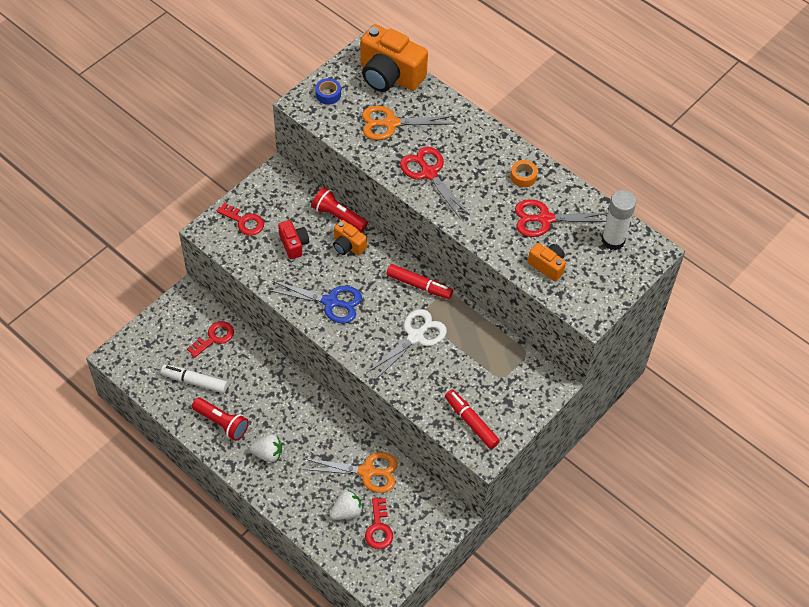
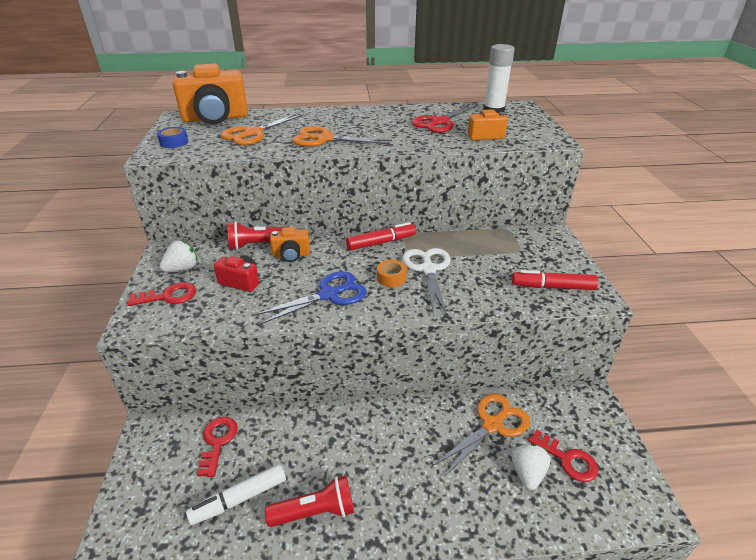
camera: 45 degrees left, 20 degrees down
white strawberry [250,434,282,462] -> white strawberry moved to [159,241,197,272]
red scissors [400,147,470,220] -> orange scissors [292,126,392,147]
orange tape [510,160,538,187] -> orange tape moved to [377,260,407,287]

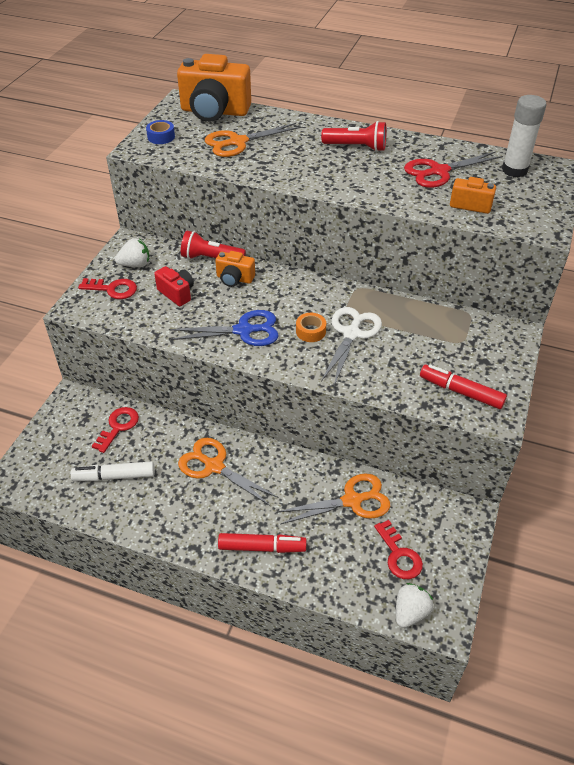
camera: 25 degrees right, 10 degrees up
red flashlight [265,475,354,527] -> red flashlight moved to [321,121,386,152]
orange scissors [292,126,392,147] -> orange scissors moved to [178,438,279,506]
red marker [346,222,416,251] -> red marker moved to [218,533,307,553]
white strawberry [512,444,550,490] -> white strawberry moved to [396,583,433,628]

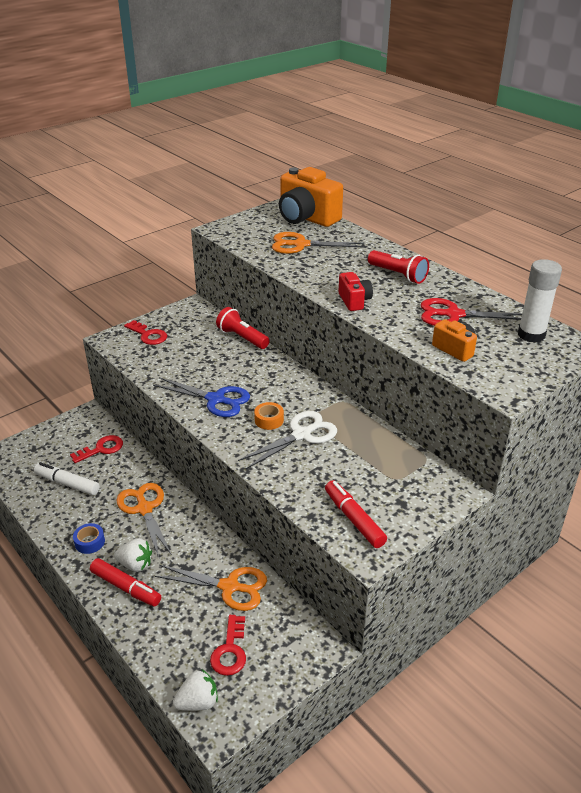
camera: 30 degrees right, 10 degrees down
white strawberry [115,238,149,267] -> white strawberry moved to [114,539,152,572]
blue tape [146,120,175,144] -> blue tape moved to [73,523,105,554]
red camera [154,266,194,306] -> red camera moved to [338,272,373,311]
orange camera [215,251,255,287] -> none

